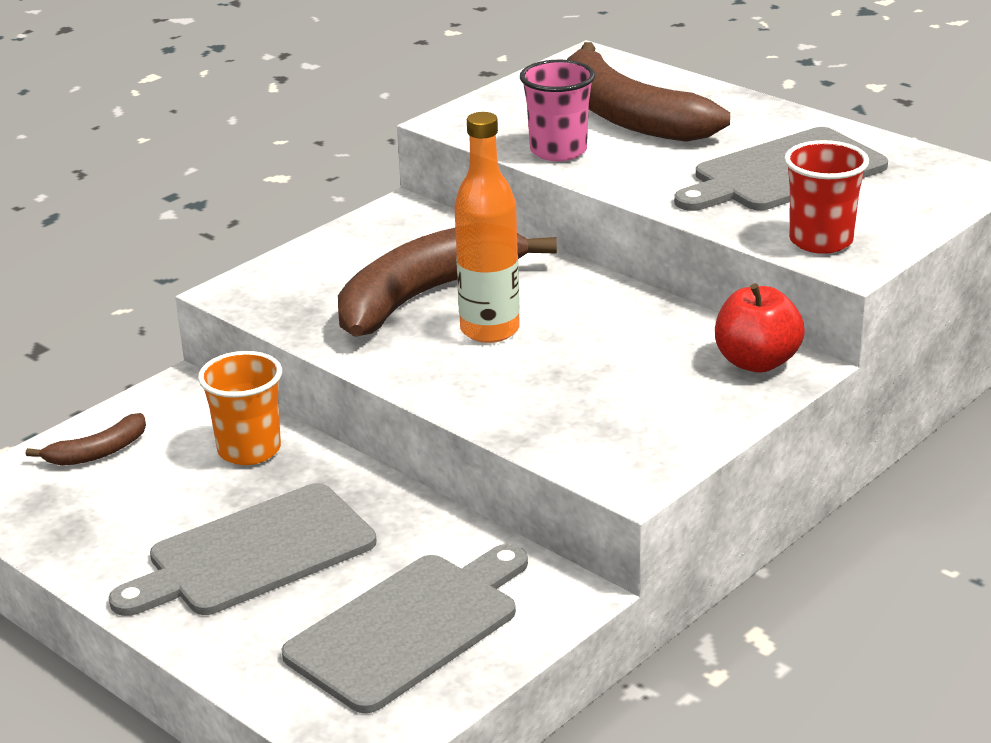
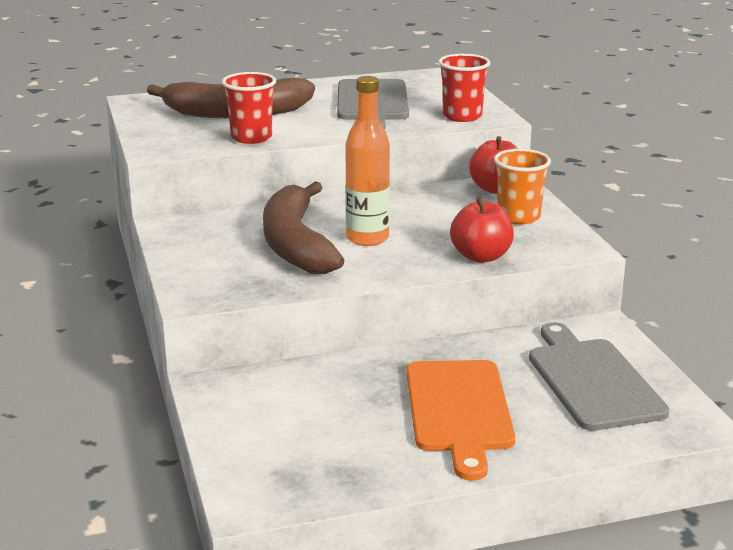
camera: 60 degrees left, 5 degrees down
brown banana [26,413,146,466] -> none
grey cutting board [109,483,376,616] -> orange cutting board [406,360,515,481]
orange cup [198,351,282,465] -> orange cup moved to [494,149,551,224]
pink cup [520,60,595,161] -> red cup [222,72,276,144]
none -> red apple [450,197,514,263]

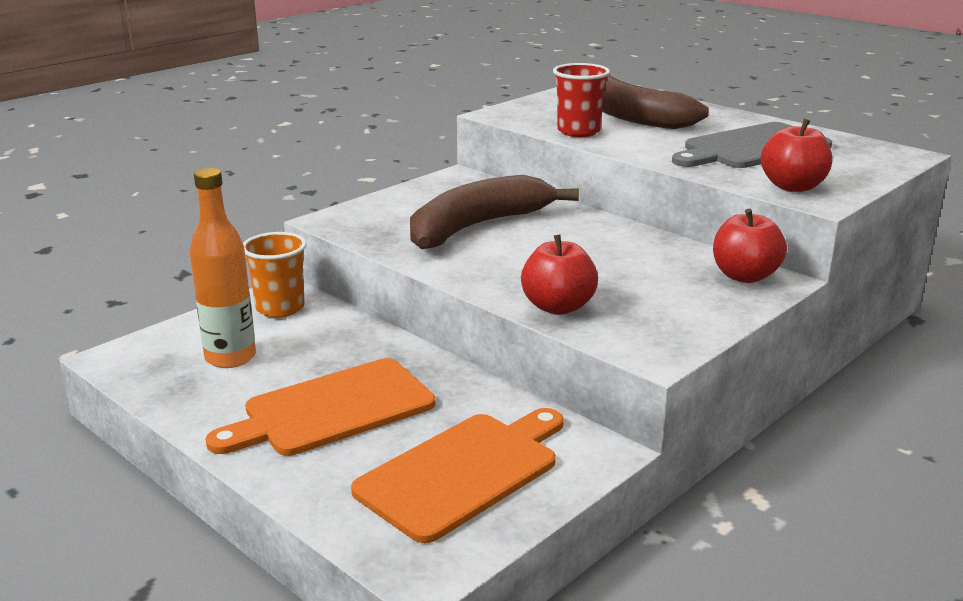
camera: 60 degrees right, 0 degrees up
orange bottle [345,76,390,246] -> orange bottle moved to [190,168,256,368]
red cup [438,54,490,122] -> red apple [761,119,832,192]
orange cup [494,149,551,224] -> orange cup moved to [243,232,307,318]
grey cutting board [529,322,670,431] -> orange cutting board [351,408,564,543]

